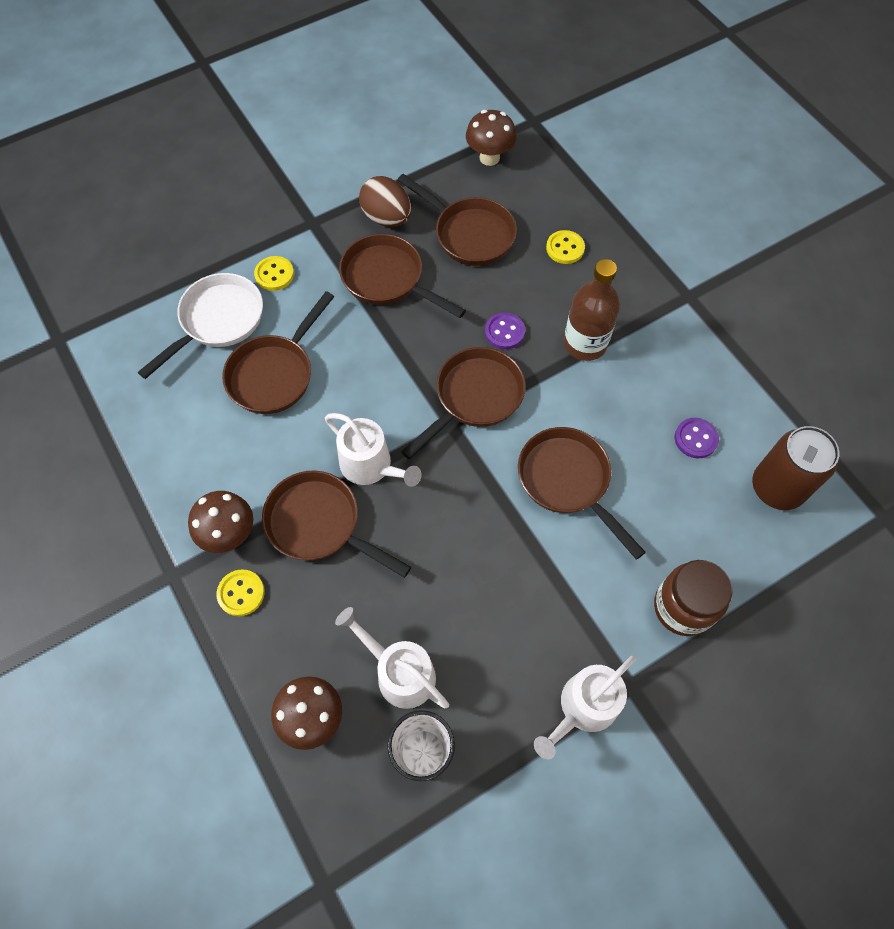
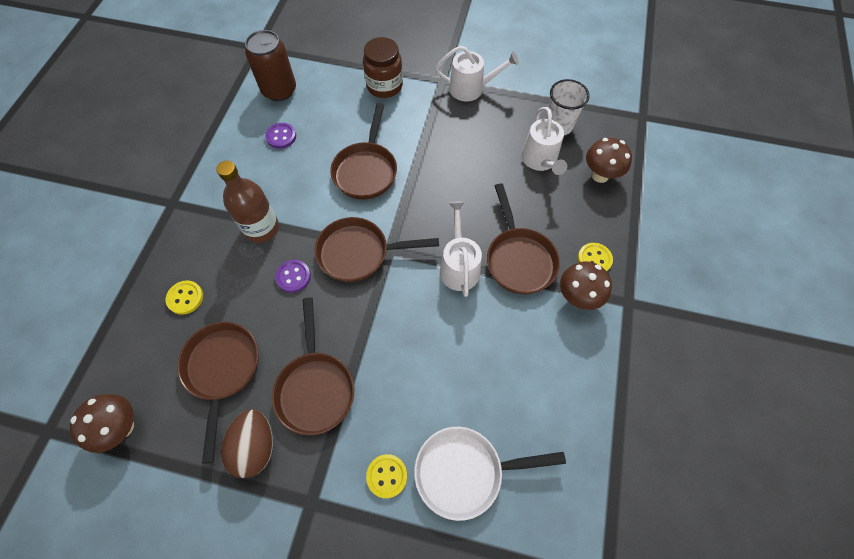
camera: 135 degrees left, 0 degrees up
brown pan [222,291,334,414] -> none

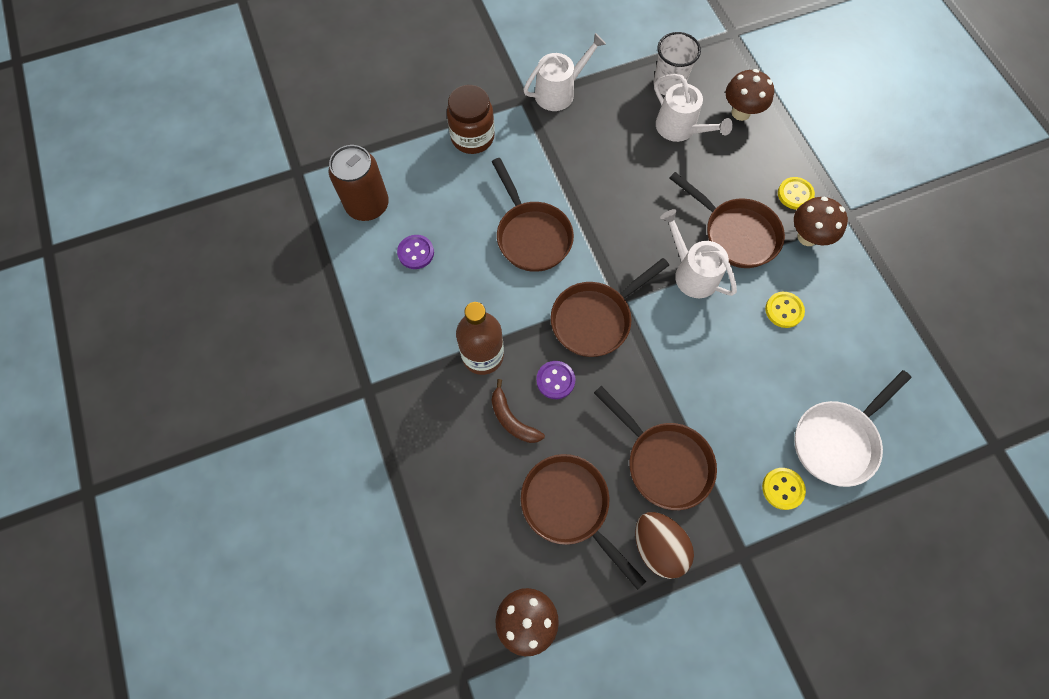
camera: 35 degrees left, 5 degrees up
yellow button [166,281,203,315] -> yellow button moved to [765,292,805,328]
none -> brown banana [492,379,545,443]

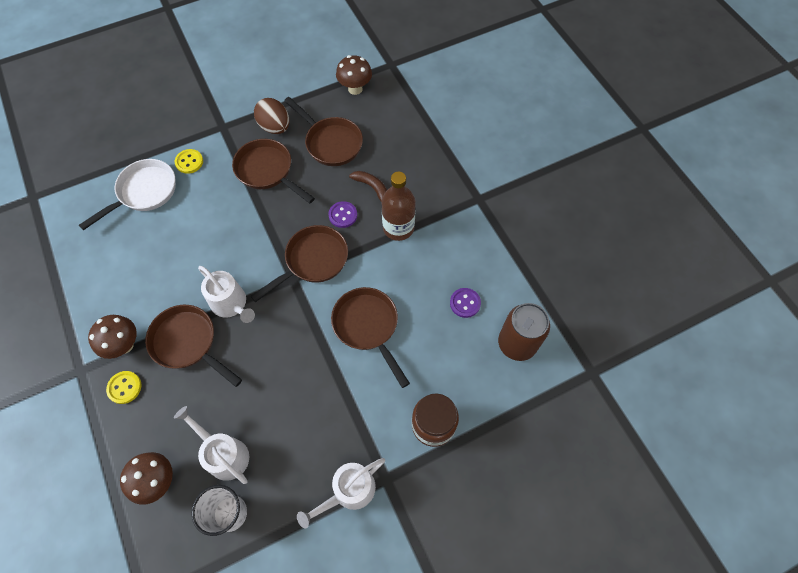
camera: 175 degrees right, 5 degrees down
yellow button [765,292,805,328] -> none

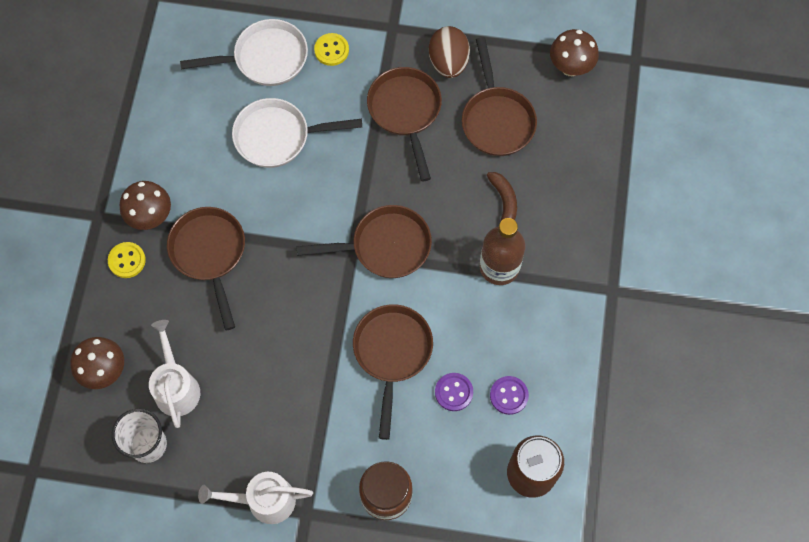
camera: 35 degrees right, 5 degrees up
white watering can [198,266,255,323] -> none
purple button [328,201,357,228] -> purple button moved to [435,373,473,411]
none -> white pan [232,98,362,168]

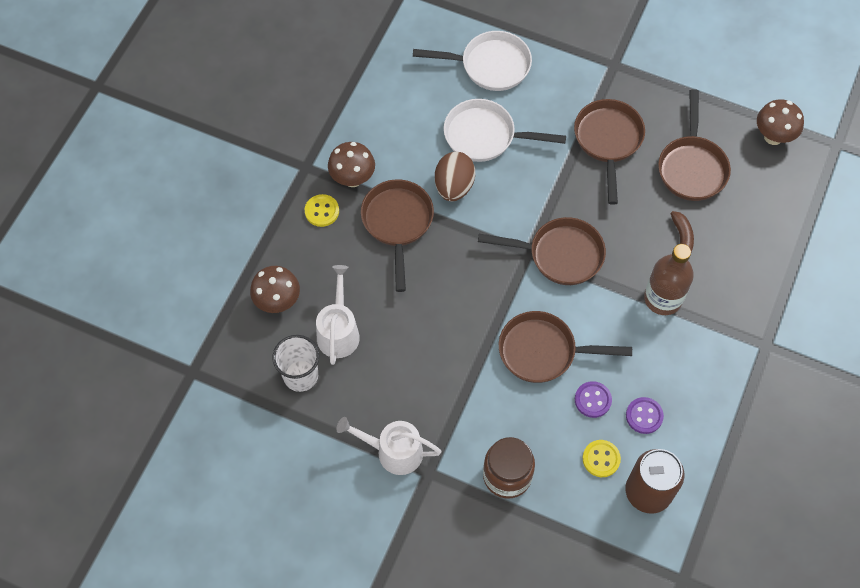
camera: 15 degrees right, 5 degrees down
yellow button [314,33,349,66] -> yellow button moved to [583,440,621,477]
brown pan [353,304,433,440] -> brown pan turned 105 degrees counterclockwise [499,311,632,383]
brown egg [429,26,470,78] -> brown egg moved to [435,152,475,201]

